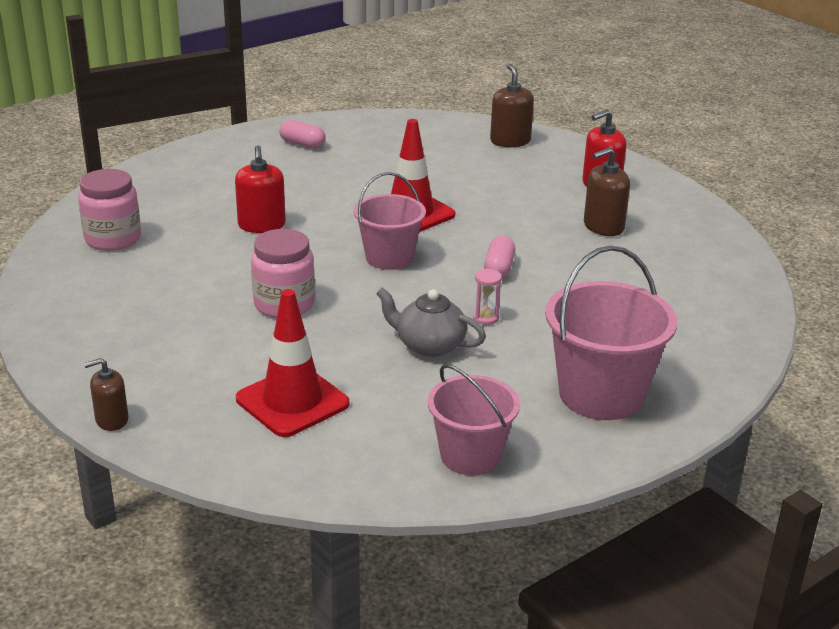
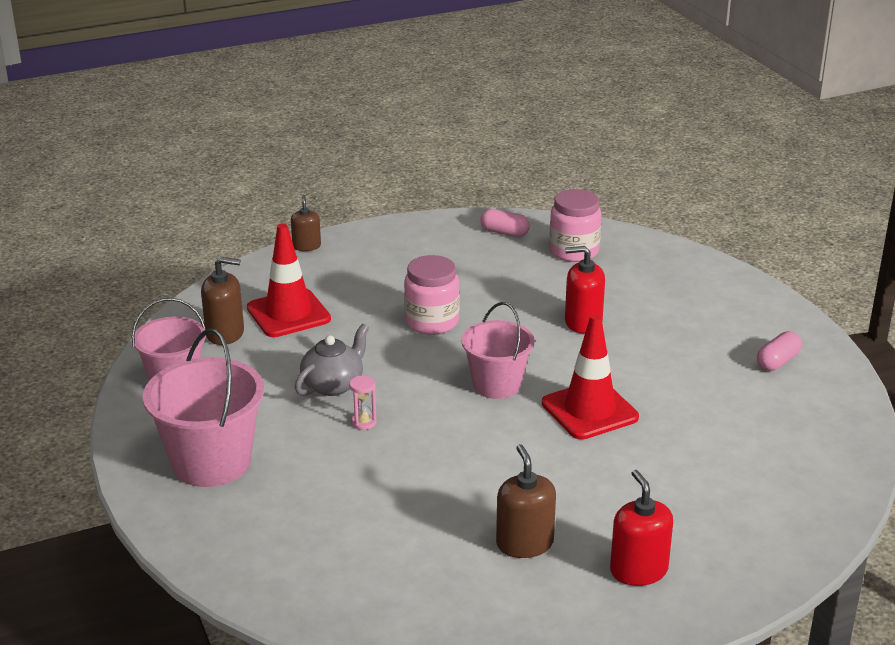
camera: 105 degrees right, 0 degrees up
pink capsule [484,236,515,278] -> pink capsule moved to [480,209,530,237]
brown soap dispenser [490,64,534,147] -> brown soap dispenser moved to [201,257,244,345]

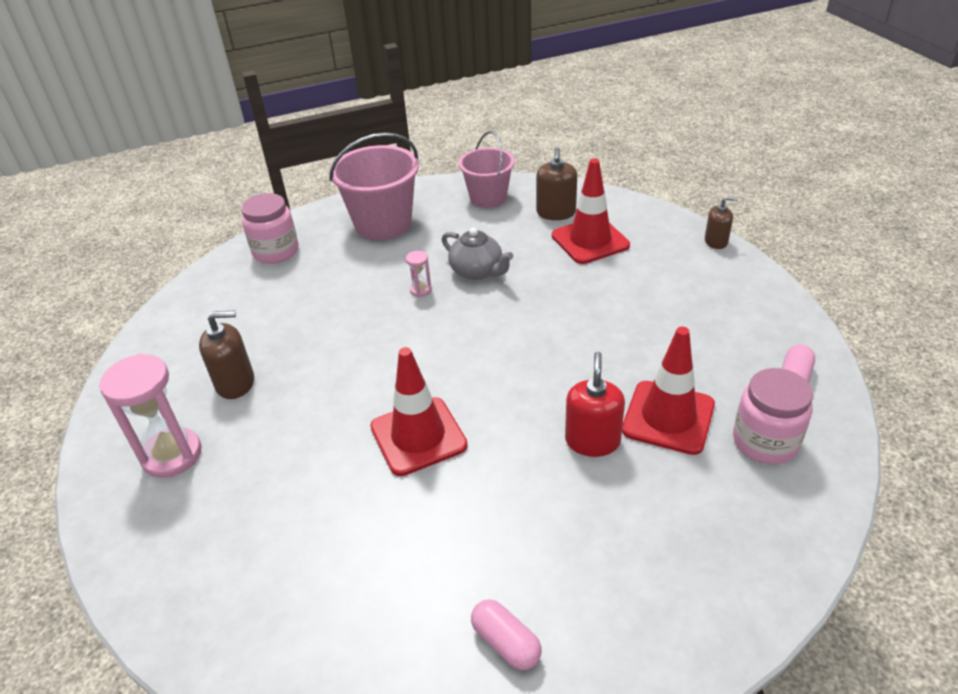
camera: 95 degrees right, 10 degrees up
pink jar [404,255,460,335] -> pink jar moved to [241,193,299,264]
pink bucket [461,302,535,399] -> none
red soap dispenser [610,470,673,586] -> pink hourglass [99,354,202,478]
none -> red traffic cone [622,327,715,455]

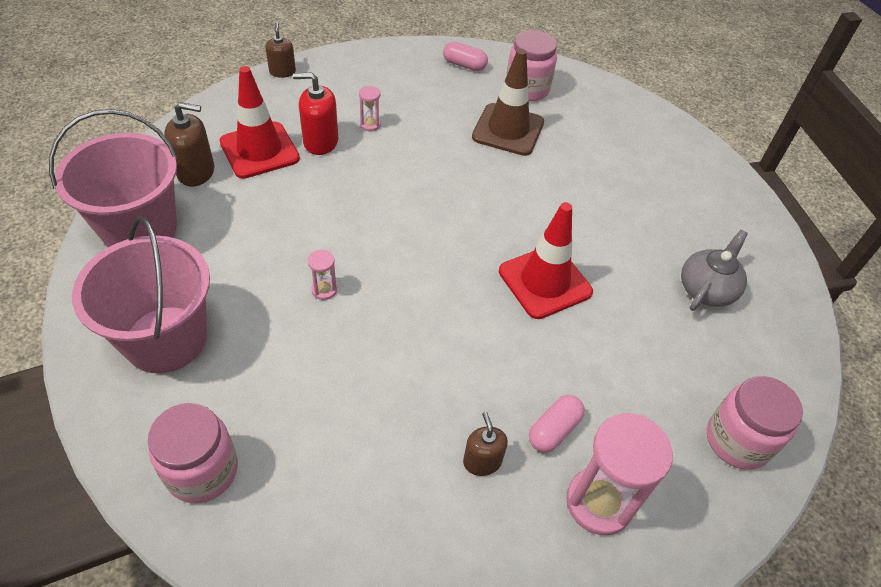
camera: 100 degrees left, 10 degrees up
brown soap dispenser [199,311,254,399] -> brown soap dispenser [463,412,508,476], size x0.66
grey teapot [442,228,513,280] -> grey teapot moved to [681,230,748,311]
pink bucket [459,131,515,208] -> pink bucket [49,109,177,247], size x1.50
pink capsule [471,599,542,670] -> pink capsule moved to [529,395,585,452]
red soap dispenser [565,352,625,457] -> red soap dispenser moved to [293,73,338,155]
red traffic cone [622,327,715,455] -> brown traffic cone [472,49,544,156]
none -> pink hourglass [359,86,381,131]
none -> pink jar [707,376,803,470]

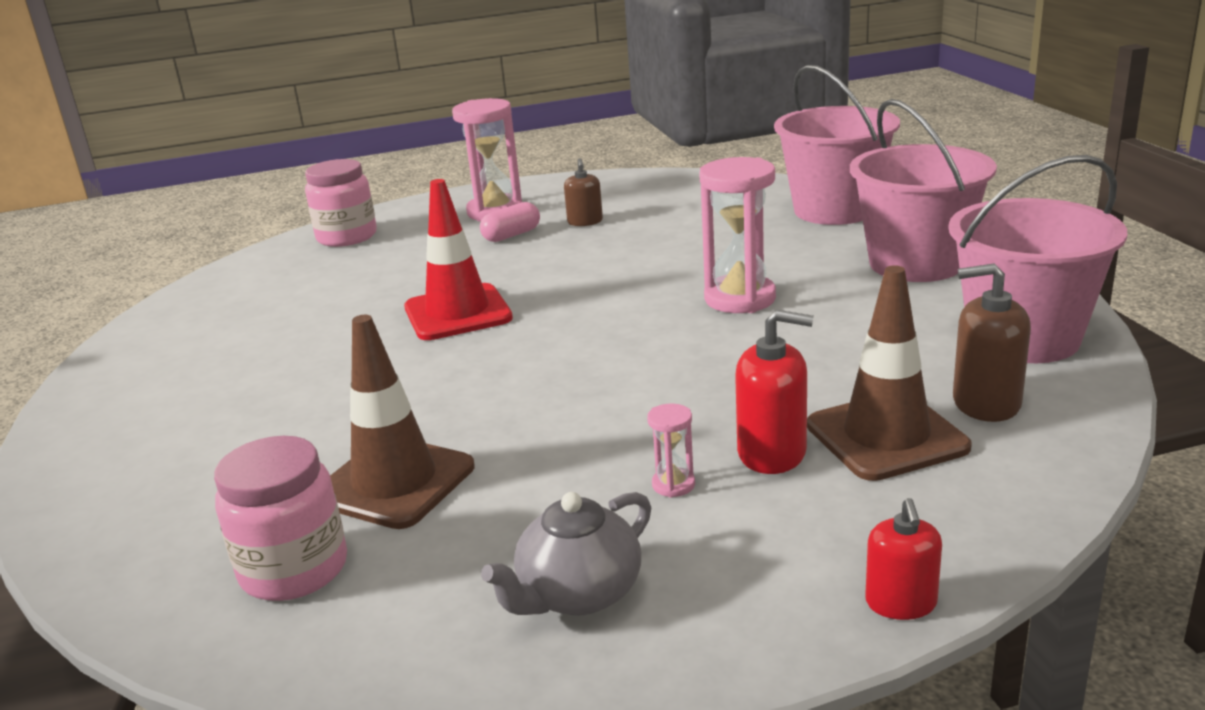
camera: 165 degrees left, 25 degrees down
pink jar [148,403,238,503] -> pink bucket [774,65,900,225]
red traffic cone [220,66,300,179] -> brown traffic cone [807,265,972,481]
brown soap dispenser [265,22,296,78] -> red soap dispenser [865,498,942,620]
pink hourglass [308,250,337,300] -> pink hourglass [699,157,776,313], size x2.22
pink capsule [443,42,488,71] -> none
grey teapot [681,230,748,311] -> grey teapot moved to [481,492,651,616]

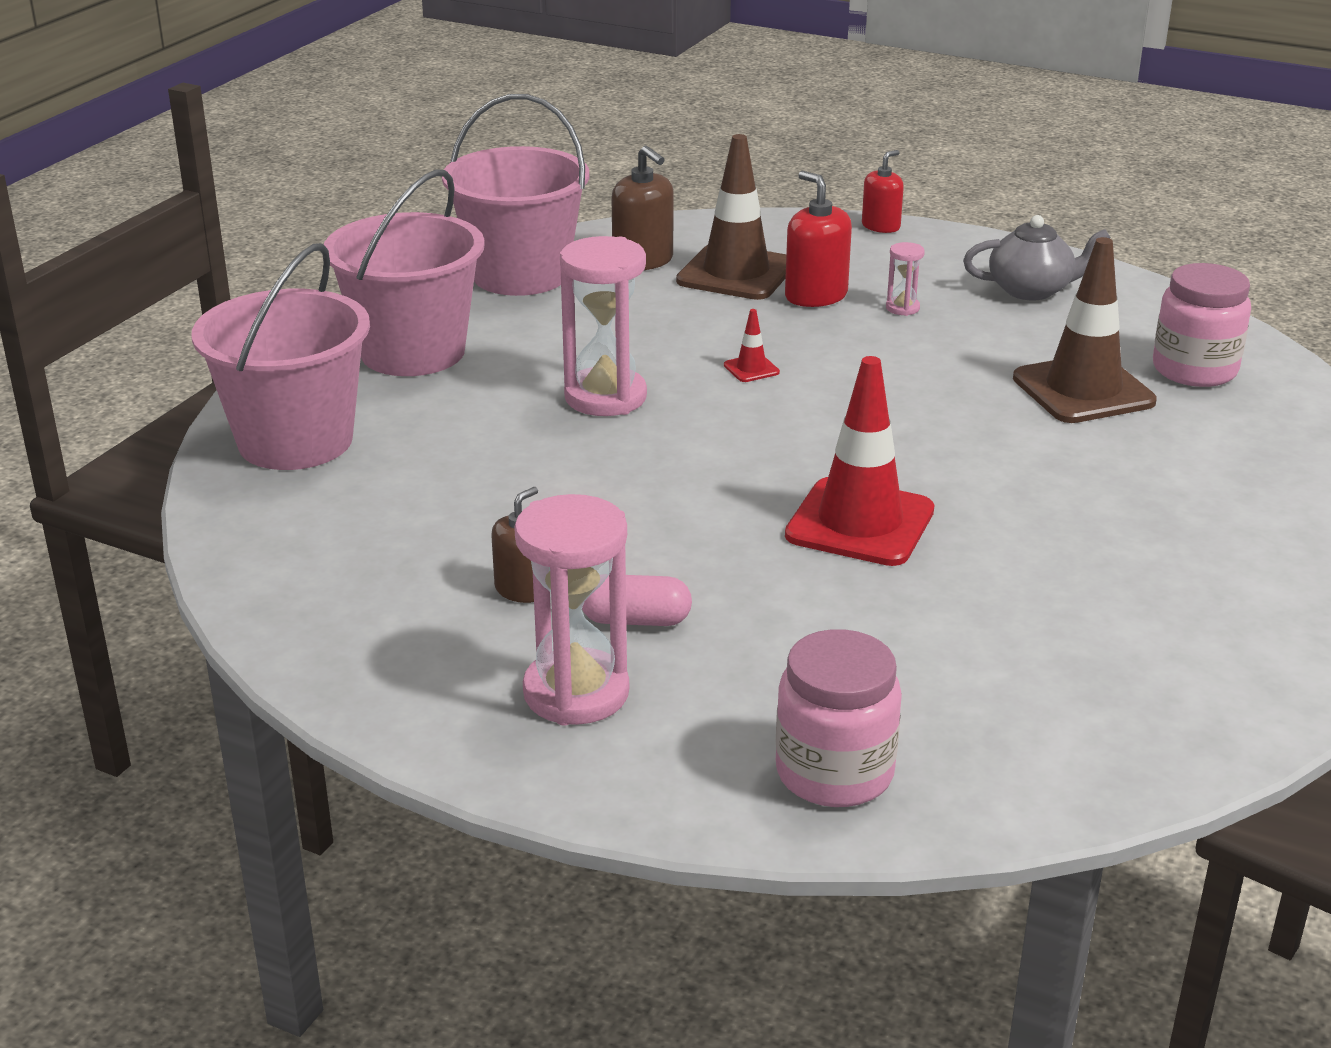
camera: 140 degrees left, 5 degrees up
none -> red traffic cone [724,309,780,382]

